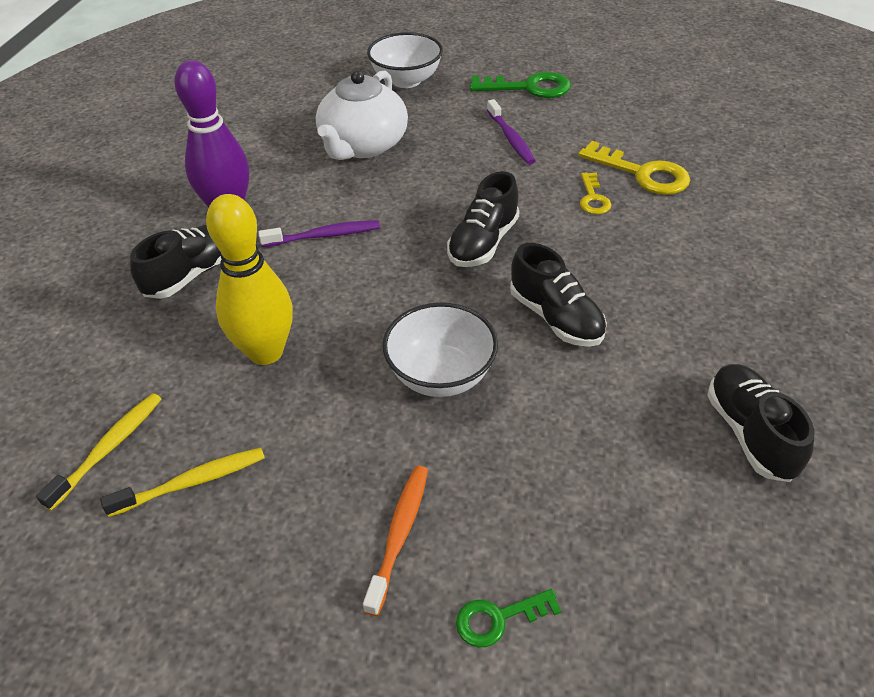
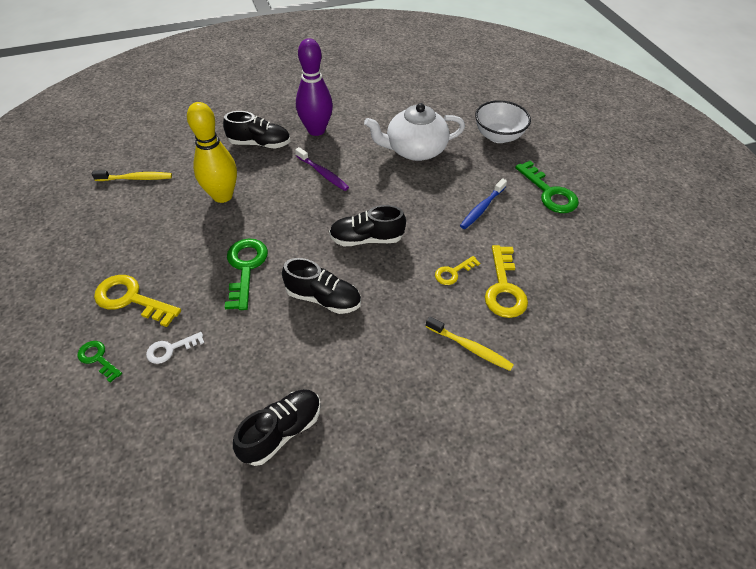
camera: 55 degrees right, 5 degrees up
yellow toothbrush [100,448,265,517] -> yellow toothbrush moved to [426,316,514,371]
orange toothbrush [363,466,428,616] -> yellow key [94,275,181,327]
white bowl [383,303,498,397] -> green key [225,238,268,310]
purple toothbrush [487,99,535,164] -> blue toothbrush [460,178,507,229]
black shoe [510,243,607,347] -> black shoe turned 90 degrees counterclockwise [282,258,361,314]
none -> white key [146,332,204,364]

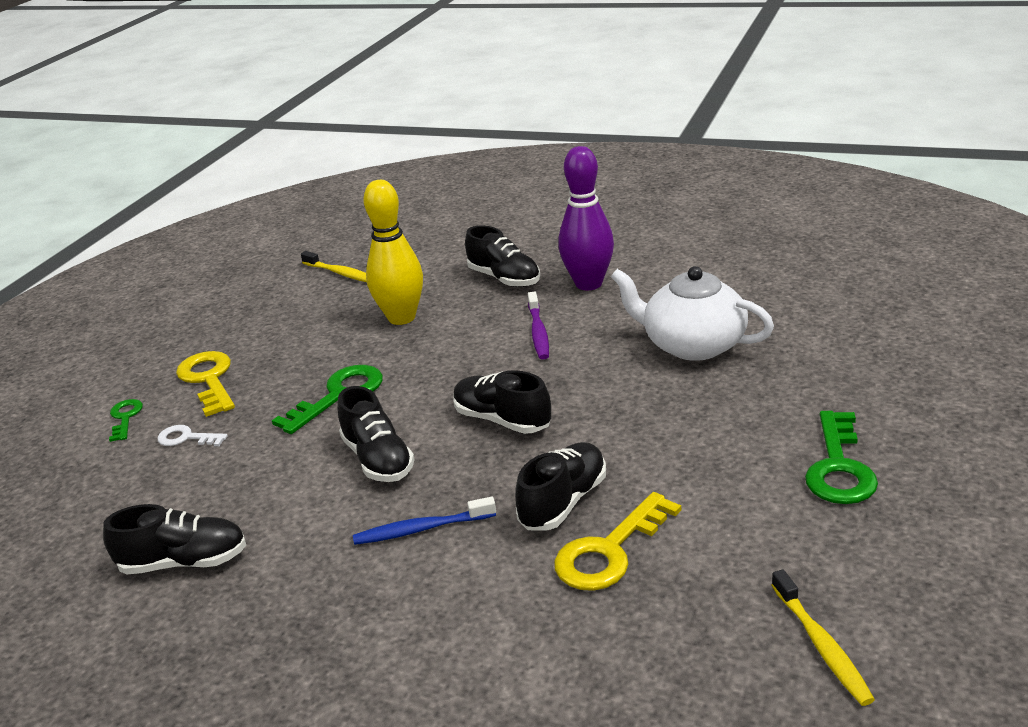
camera: 45 degrees right, 20 degrees down
yellow toothbrush [426,316,514,371] -> yellow toothbrush moved to [772,569,875,706]
yellow key [435,256,480,285] -> black shoe [515,442,606,530]
blue toothbrush [460,178,507,229] -> blue toothbrush moved to [353,497,496,545]
white bowl [475,100,531,143] -> none

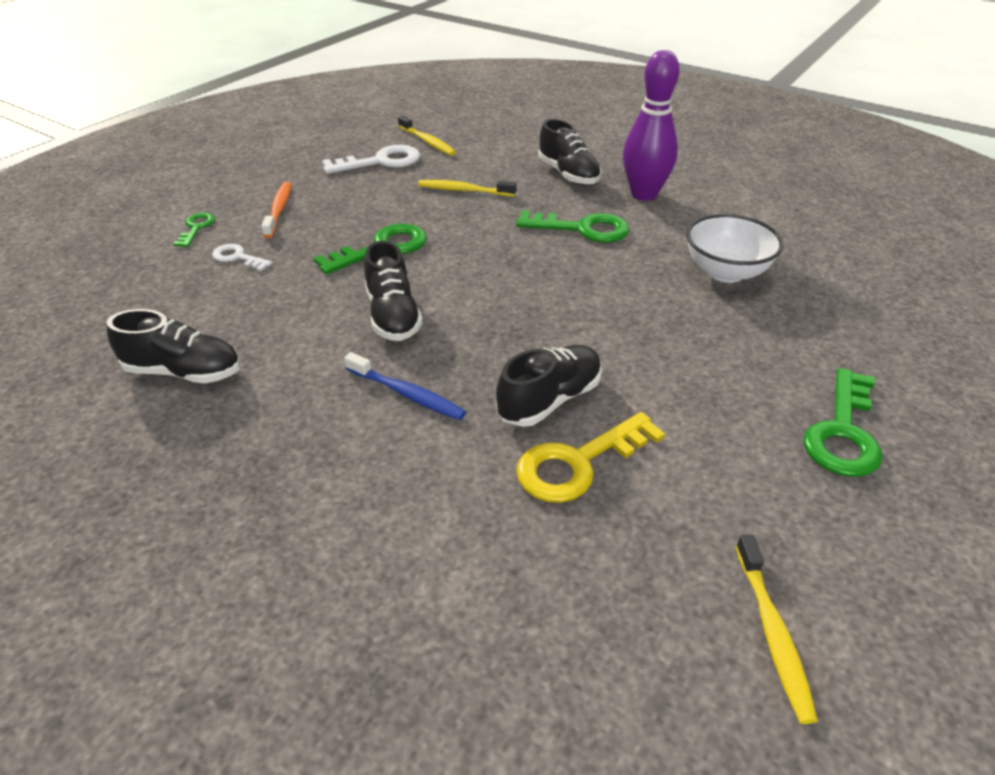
camera: 10 degrees right, 10 degrees up
yellow key [176,351,235,417] -> orange toothbrush [261,182,291,238]
blue toothbrush [353,497,496,545] -> blue toothbrush turned 150 degrees counterclockwise [344,352,466,420]
yellow bowling pin [363,180,423,325] -> yellow toothbrush [418,180,517,197]
black shoe [453,370,551,434] -> none
purple toothbrush [528,292,549,360] -> green key [516,210,630,243]
white teapot [611,266,774,361] -> white bowl [686,214,784,283]
none -> white key [322,145,420,174]

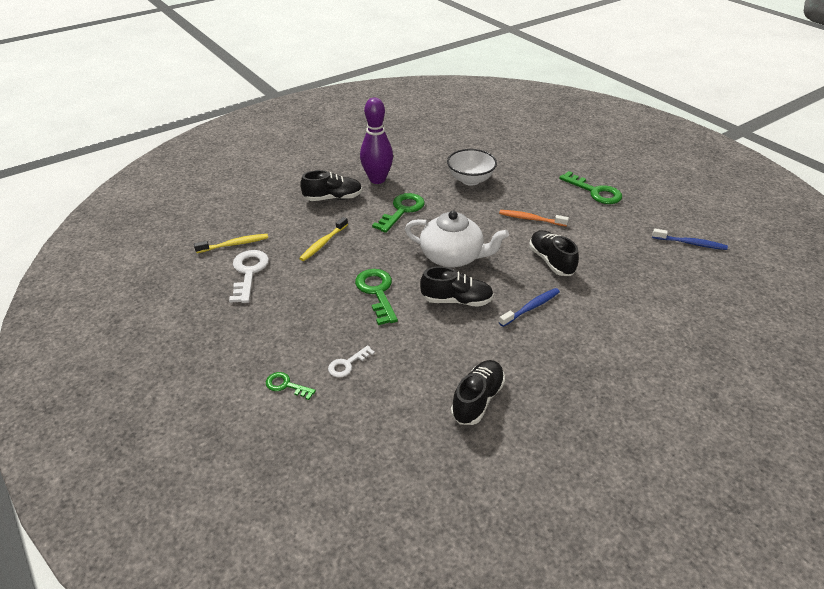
camera: 70 degrees left, 0 degrees up
orange toothbrush [261,182,291,238] -> orange toothbrush moved to [499,210,569,227]
yellow key [516,412,665,503] -> none
yellow toothbrush [736,535,818,724] -> blue toothbrush [652,229,728,250]
none -> white teapot [405,211,509,268]

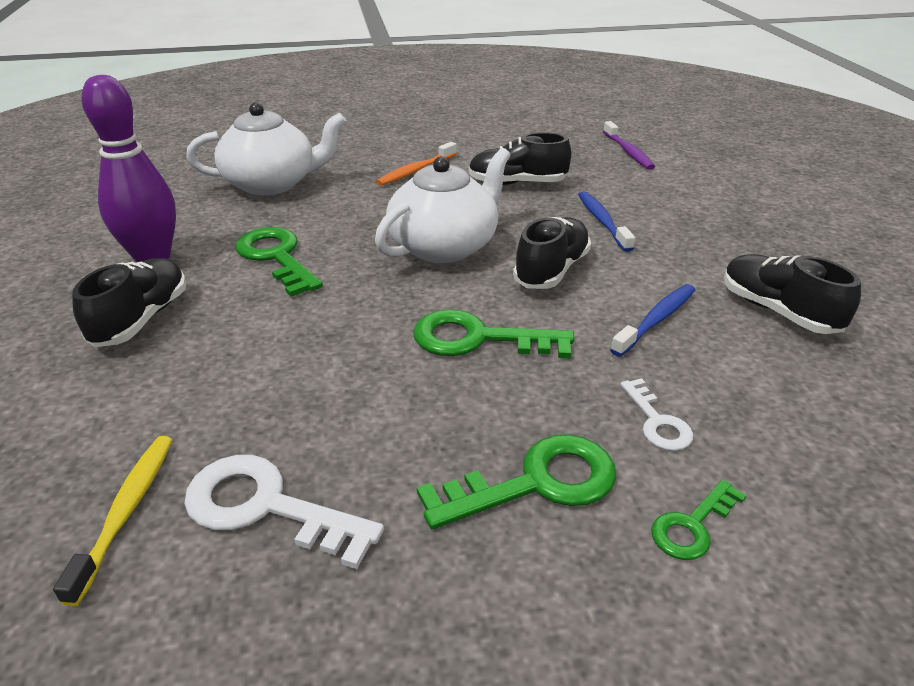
camera: 65 degrees left, 5 degrees down
yellow toothbrush [299,217,348,261] -> none
white bowl [447,149,497,186] -> white teapot [186,102,346,195]
green key [559,171,622,204] -> green key moved to [417,434,616,530]
blue toothbrush [652,229,728,250] -> blue toothbrush moved to [610,284,695,357]
none -> purple toothbrush [603,121,655,170]

